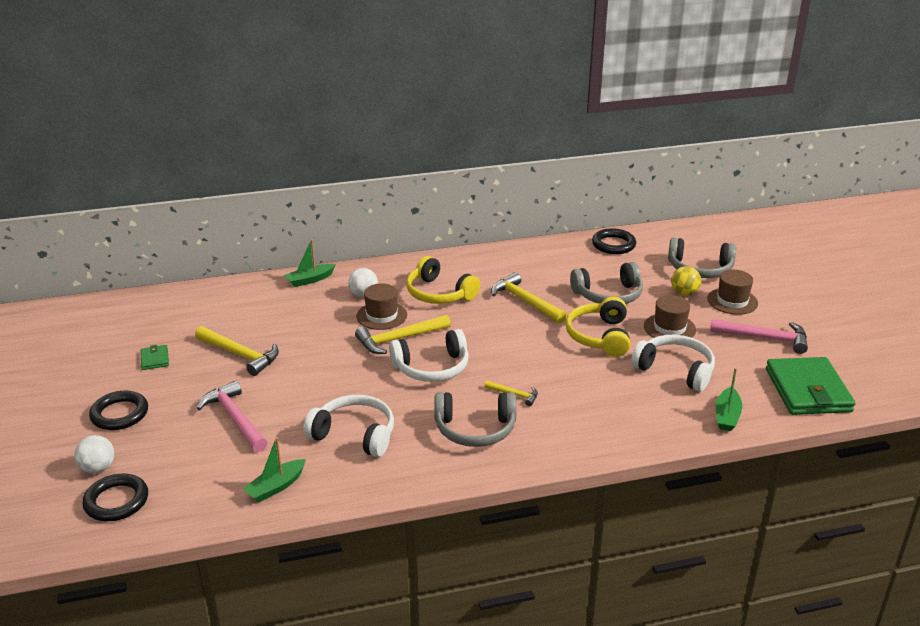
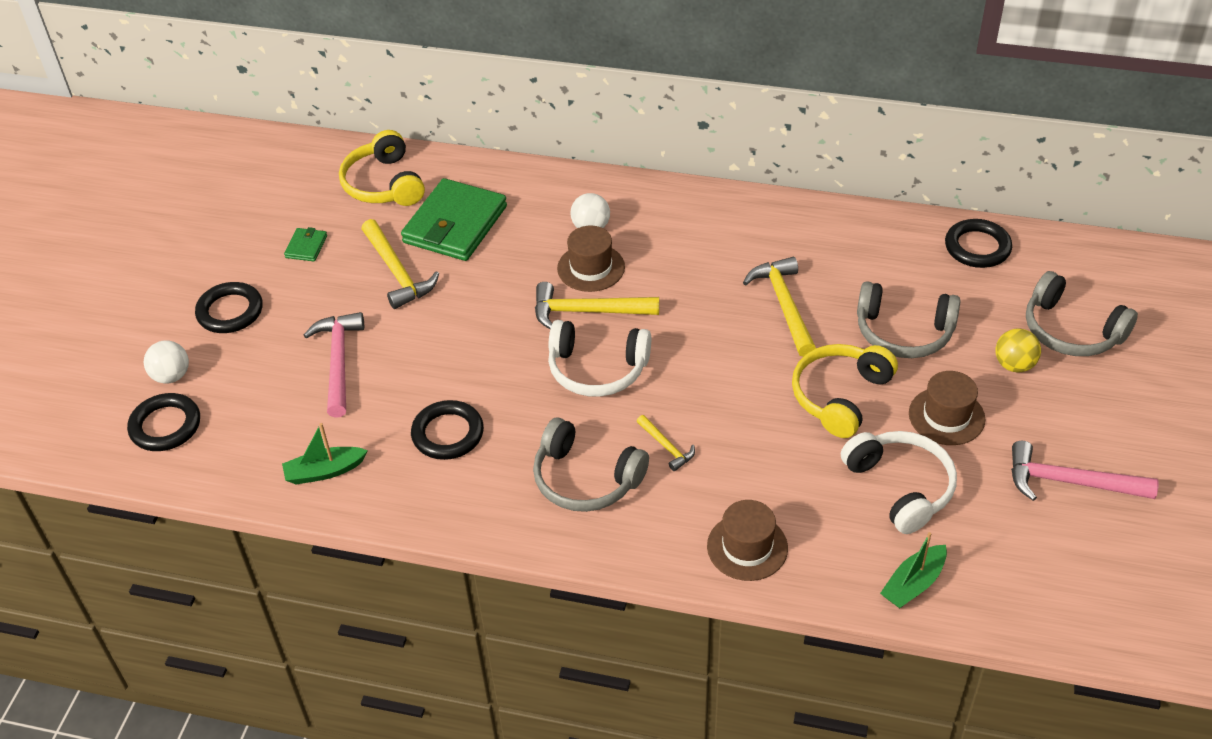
camera: 30 degrees right, 15 degrees up
green boat [284,239,336,287] -> none
white headphones [303,395,394,457] -> black ring [411,400,484,460]
yellow headphones [406,256,480,304] -> yellow headphones moved to [339,130,425,206]
brown hat [707,270,758,315] -> brown hat moved to [707,500,788,581]
pink hammer [710,319,808,354] -> pink hammer turned 150 degrees clockwise [1011,441,1159,501]
green wallet [766,357,856,415] -> green wallet moved to [401,178,507,261]

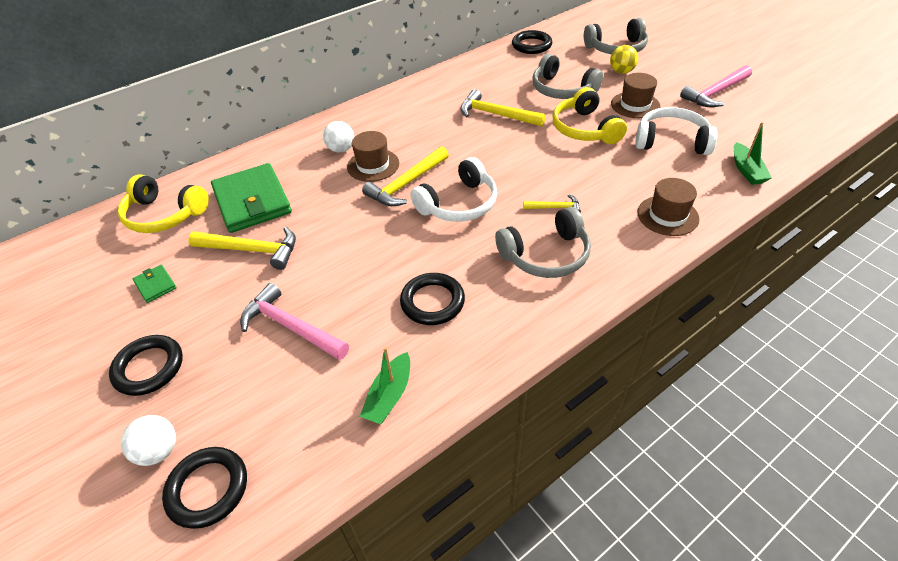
camera: 50 degrees left, 0 degrees up
grey headphones [857,281,961,358] -> grey headphones turned 75 degrees clockwise [532,54,603,99]

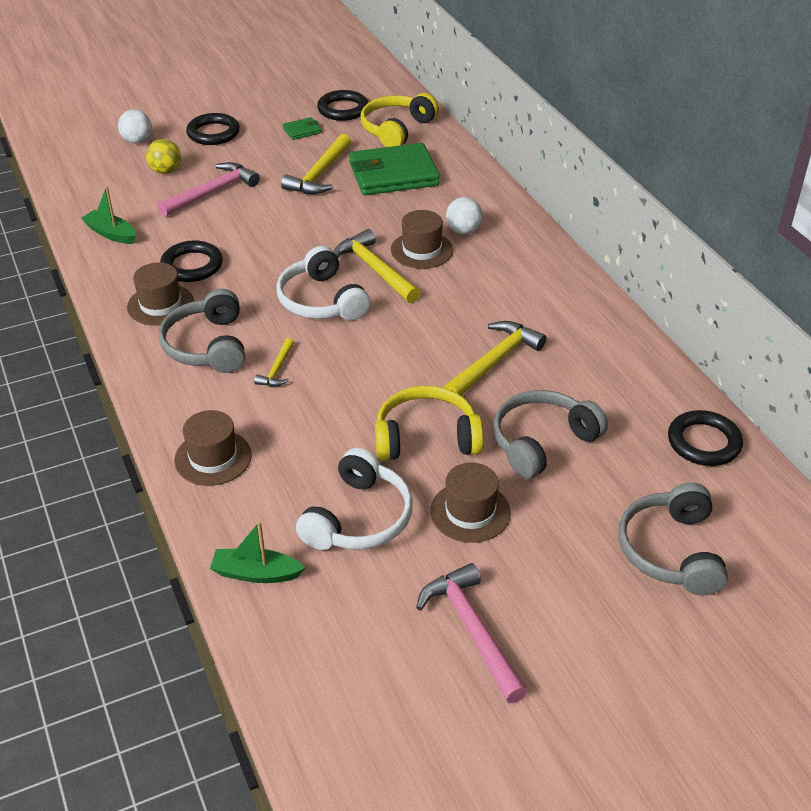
camera: 100 degrees right, 5 degrees down
black ring [162,447,247,529] -> black ring moved to [317,90,368,121]
yellow ball [610,45,638,74] -> yellow ball moved to [146,139,181,174]
none -> brown hat [127,262,194,326]

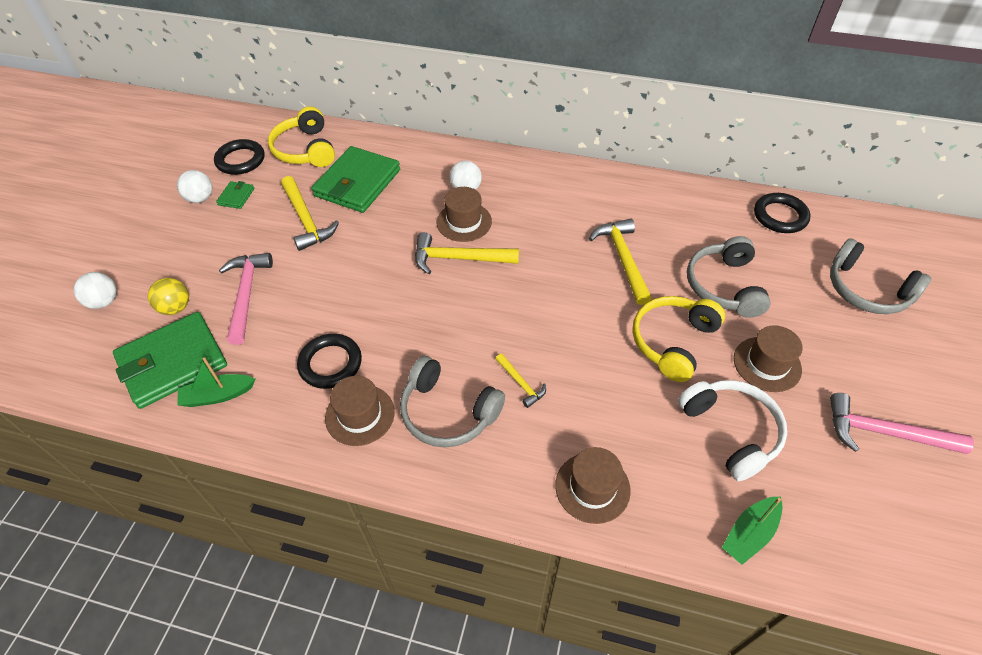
camera: 50 degrees left, 10 degrees up
black ring [186,113,240,145] -> none
white headphones [277,246,370,321] -> none
none -> green wallet [113,312,227,409]
none -> white ball [177,170,212,203]

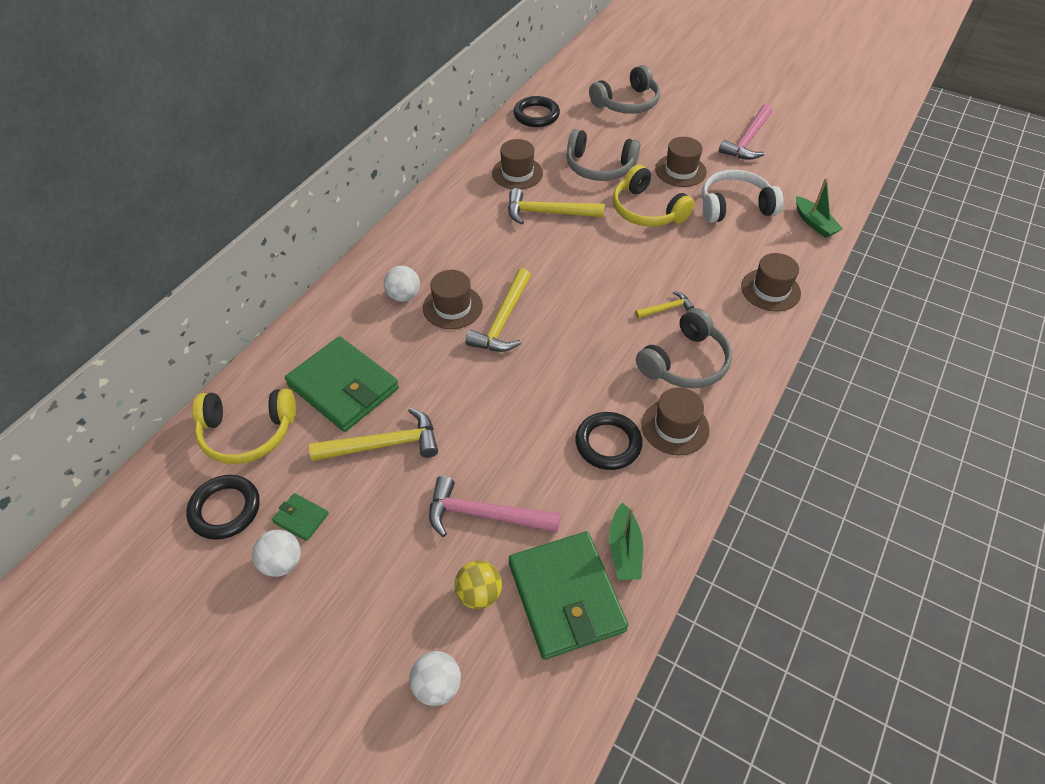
camera: 75 degrees left, 0 degrees up
none -> brown hat [492,139,543,189]

